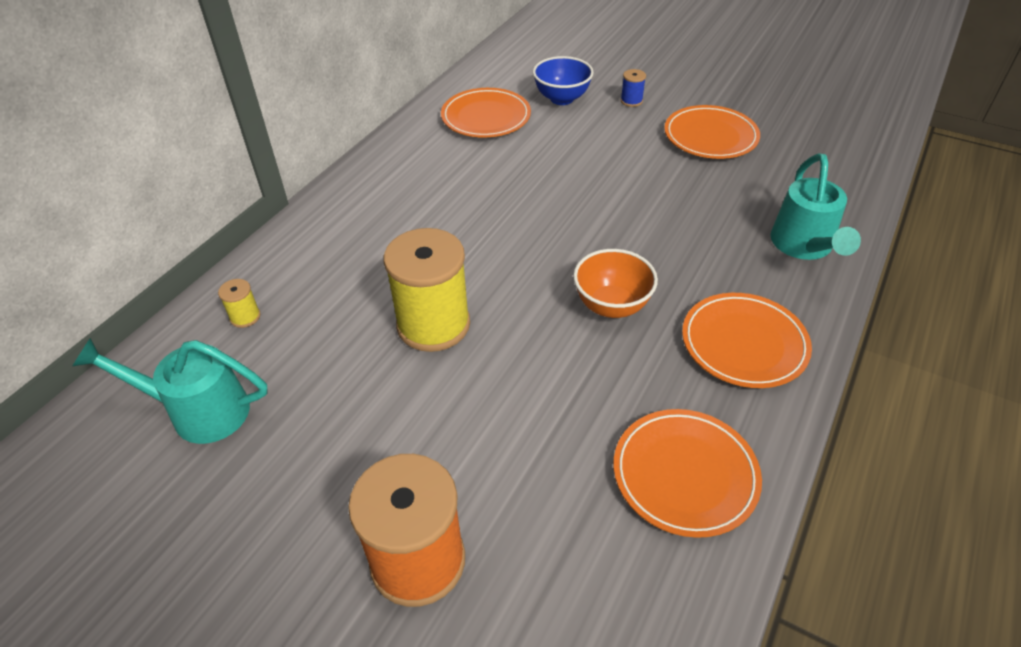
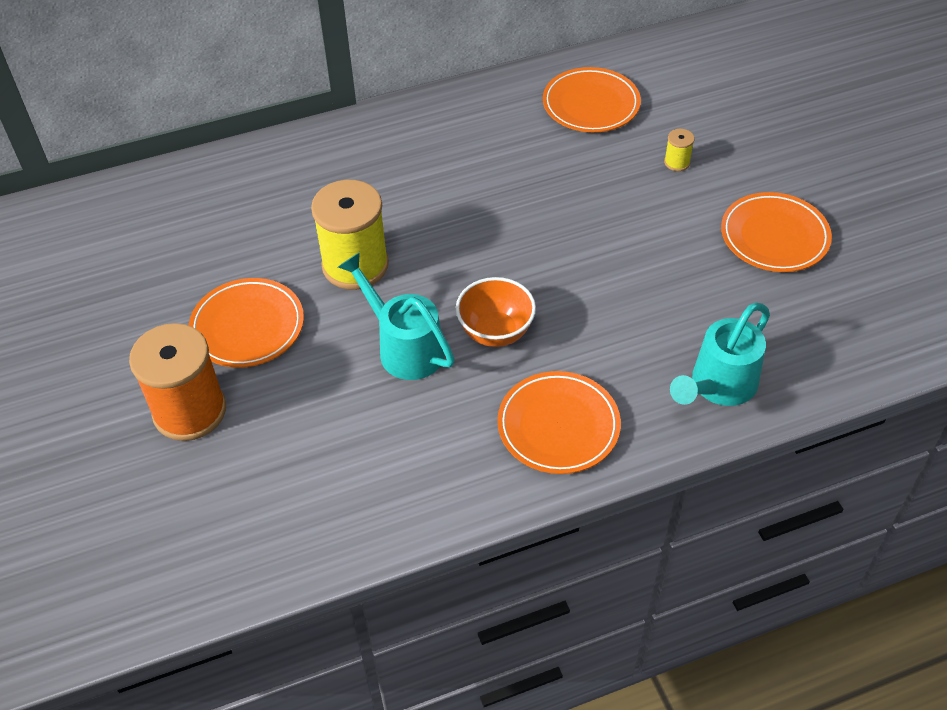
camera: 40 degrees right, 5 degrees up
turquoise watering can [73,338,268,444] -> turquoise watering can moved to [338,252,455,380]
yellow spool [218,279,261,328] -> yellow spool moved to [664,129,695,171]
blue bowl [533,56,594,105] -> none
orange plate [614,409,762,538] -> orange plate moved to [189,278,304,368]
blue spool [621,69,646,107] -> none

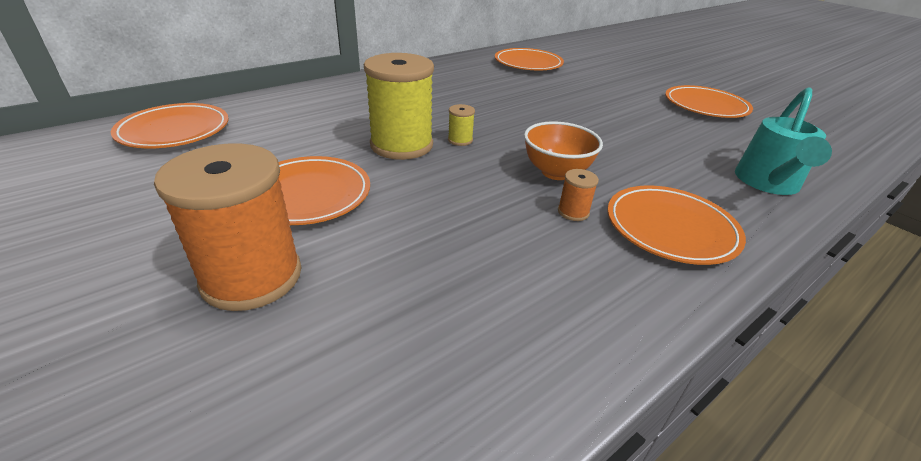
camera: 20 degrees left, 15 degrees down
turquoise watering can [338,252,455,380] -> none
yellow spool [664,129,695,171] -> yellow spool moved to [448,104,475,146]
none -> orange plate [111,103,229,148]
none -> orange spool [558,169,599,221]

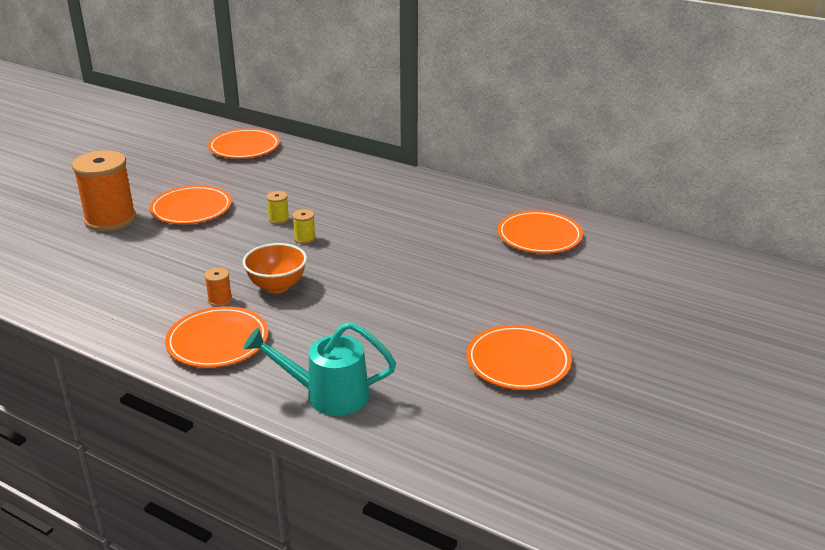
camera: 70 degrees right, 5 degrees down
yellow spool [364,53,434,160] -> yellow spool [266,191,289,224], size x0.42

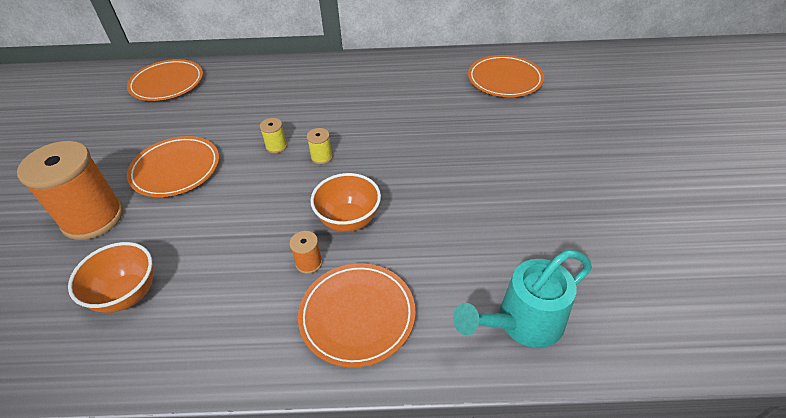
camera: 30 degrees left, 15 degrees up
orange plate [467,325,572,390] -> none
none -> orange bowl [68,242,154,313]

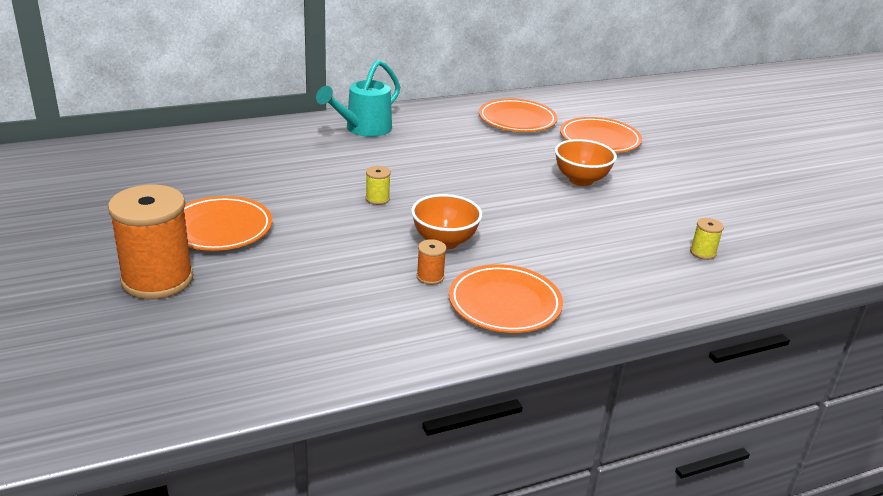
camera: 25 degrees left, 15 degrees down
orange bowl [68,242,154,313] -> orange bowl moved to [555,139,617,186]
orange plate [127,59,203,101] -> orange plate moved to [560,117,642,153]
yellow spool [260,118,287,154] -> yellow spool moved to [690,218,724,260]
turquoise watering can [453,250,592,348] -> turquoise watering can moved to [316,59,400,137]

